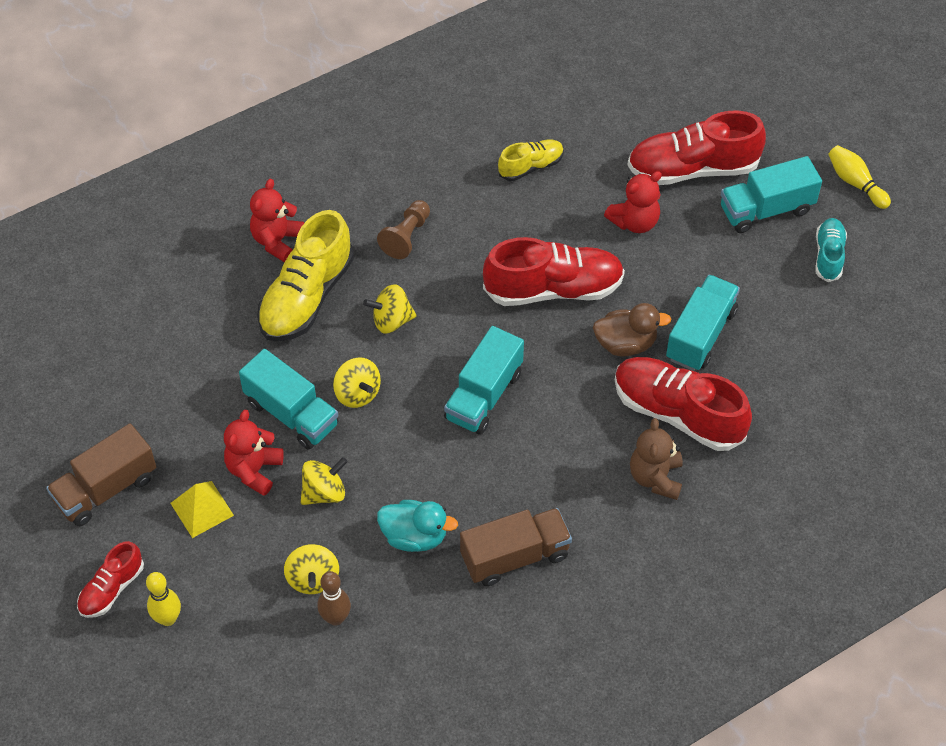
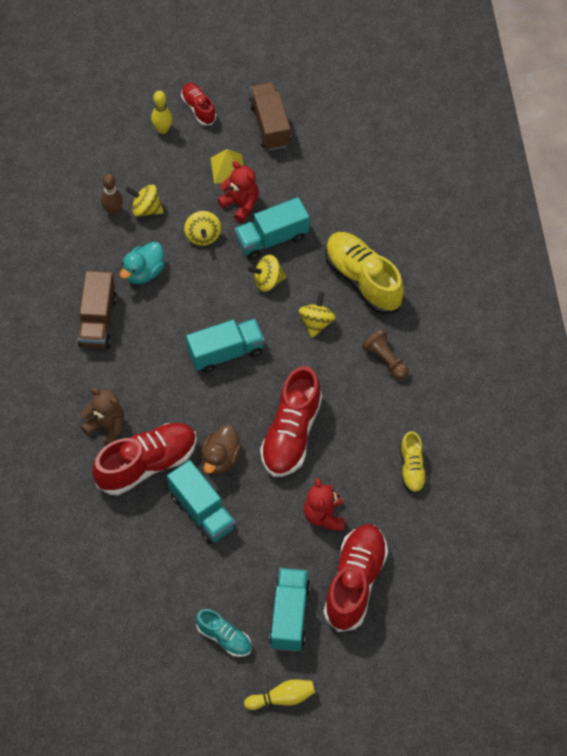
camera: 115 degrees right, 5 degrees up
red teddy bear [250,179,304,262] -> none
turquoise truck [444,326,524,435] -> turquoise truck turned 105 degrees clockwise [186,319,265,373]

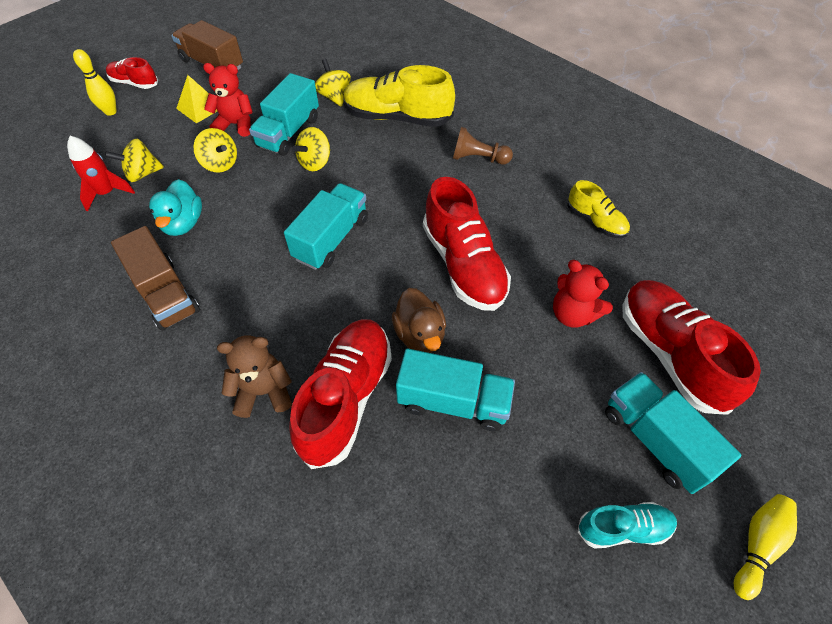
camera: 40 degrees left, 5 degrees down
brown bowling pin [101,174,123,216] -> red rocket [67,136,135,212]
yellow spinning top [299,292,336,338] -> yellow spinning top moved to [315,59,351,107]

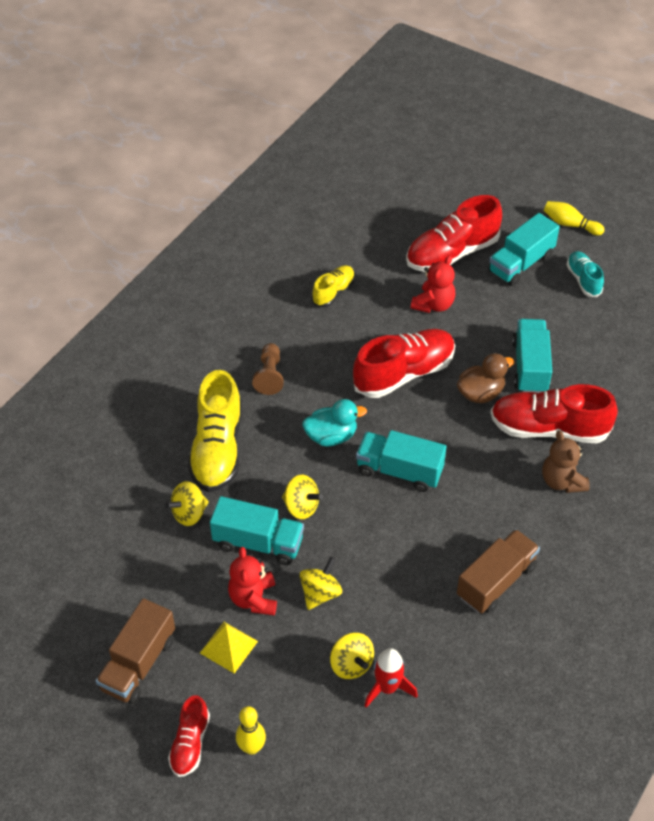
camera: 100 degrees left, 5 degrees down
turquoise duck [149,179,202,236] -> turquoise duck moved to [302,399,367,447]

